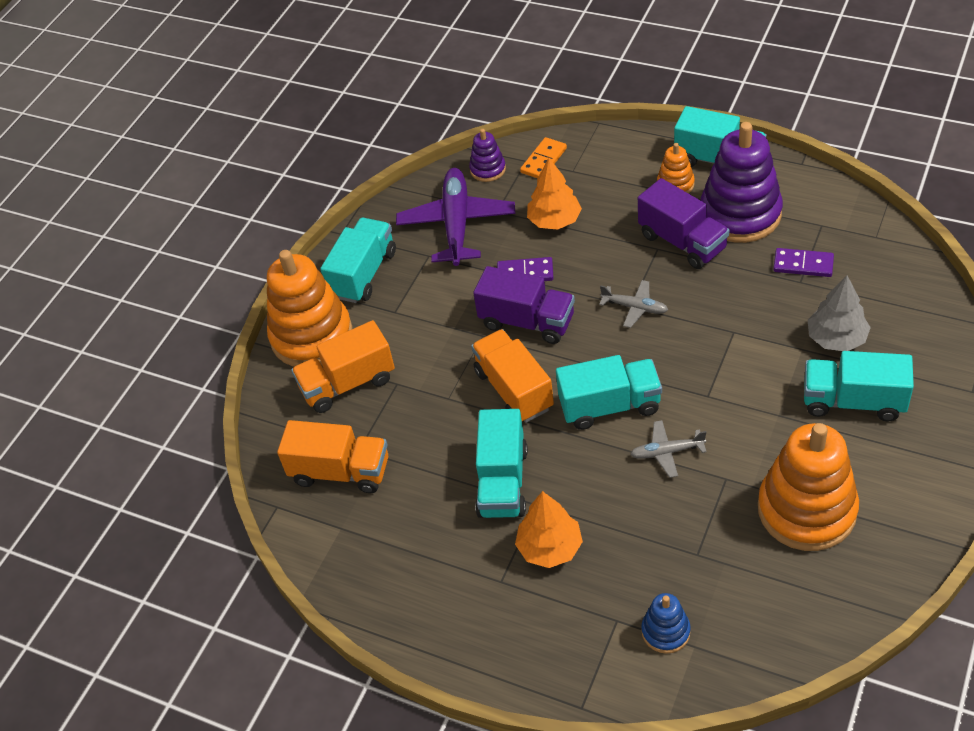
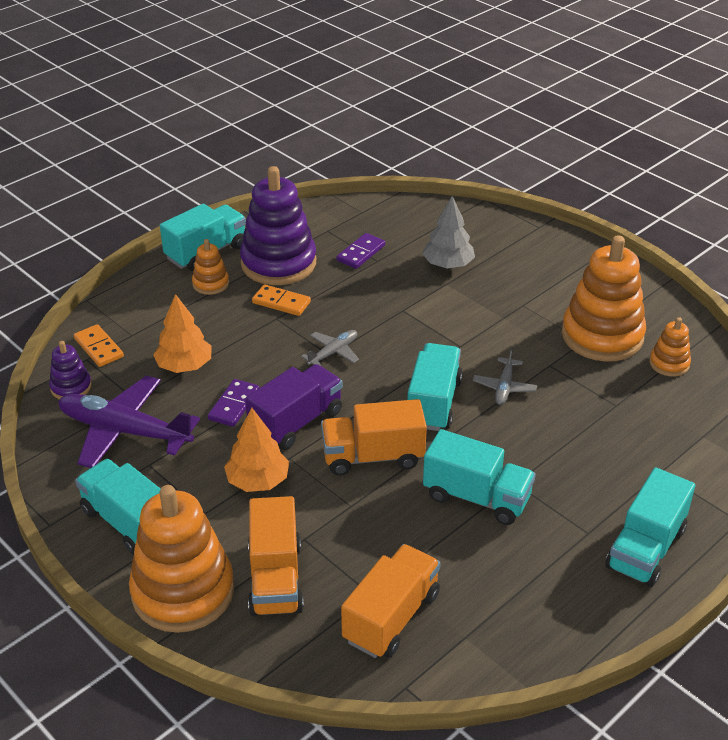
camera: 75 degrees left, 10 degrees down
orange tree [515,491,583,568] -> orange tree moved to [224,408,289,492]
purple truck [638,178,729,269] -> orange domino [252,284,311,316]
blue stacking toy [641,593,691,654] -> none
turquoise truck [804,351,914,421] -> turquoise truck moved to [605,468,695,587]
none -> orange stacking toy [649,317,691,377]

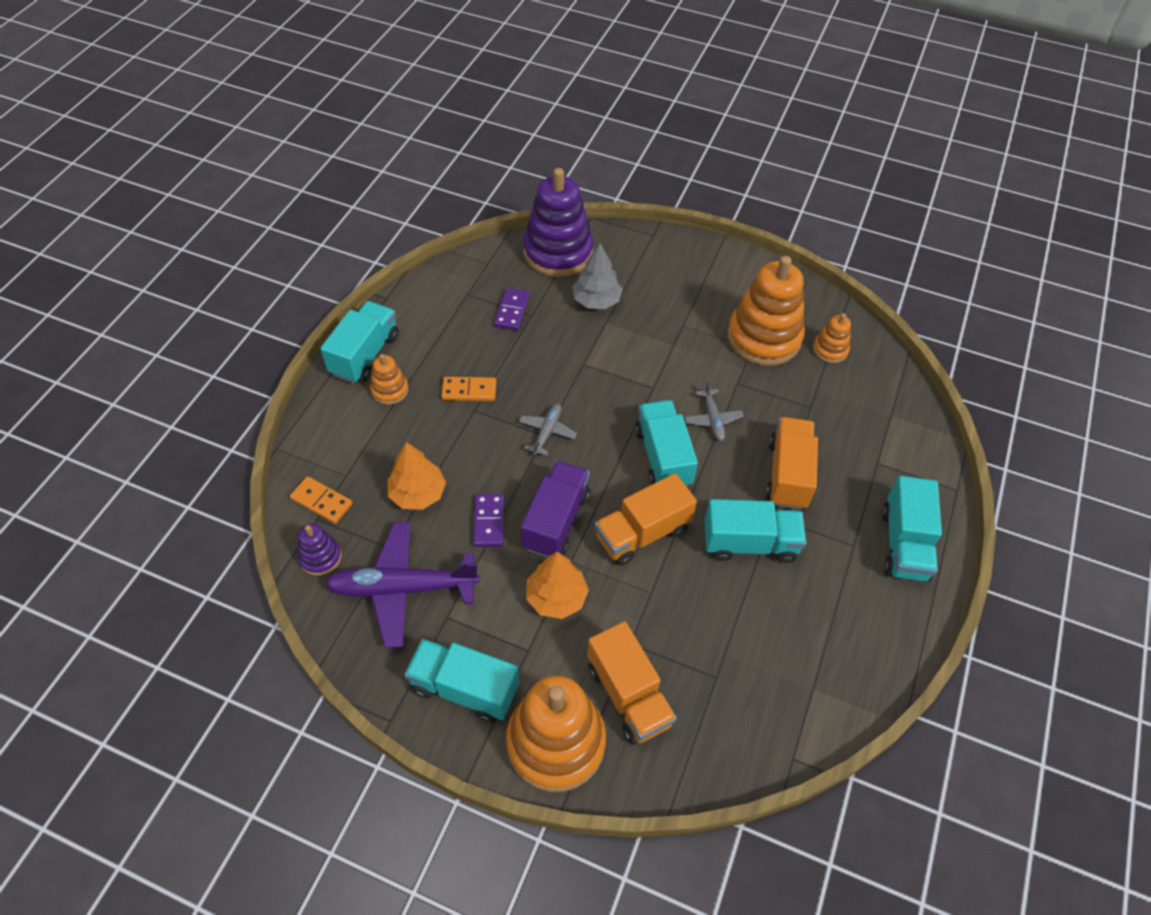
camera: 25 degrees left, 15 degrees up
purple stacking toy [240,166,316,285] -> purple stacking toy moved to [523,168,594,277]
orange truck [341,544,441,658] -> orange truck moved to [766,417,818,510]

